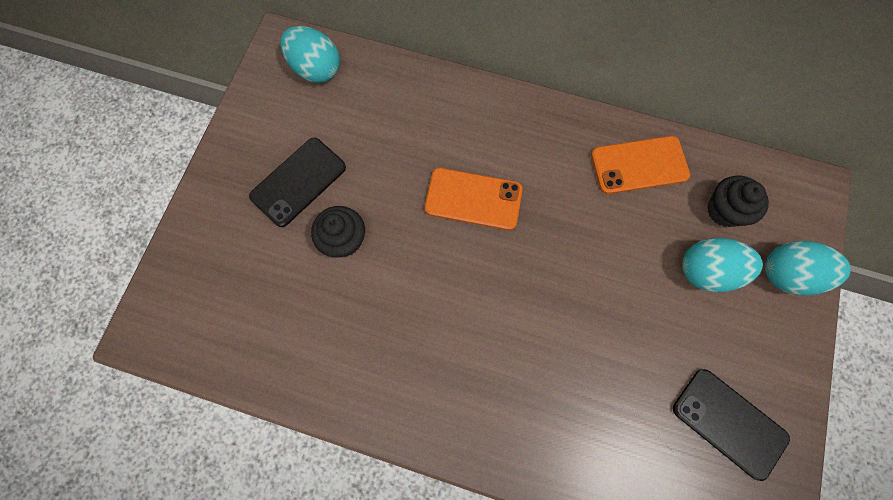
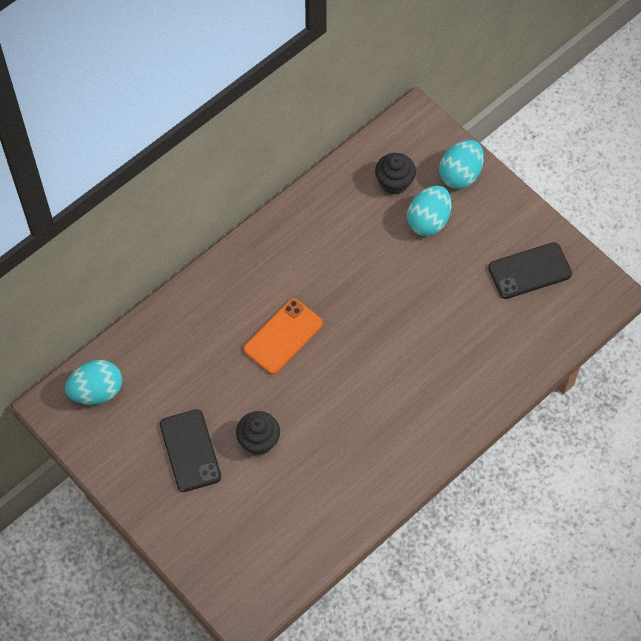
camera: 60 degrees left, 10 degrees down
orange phone [591,136,690,194] -> none

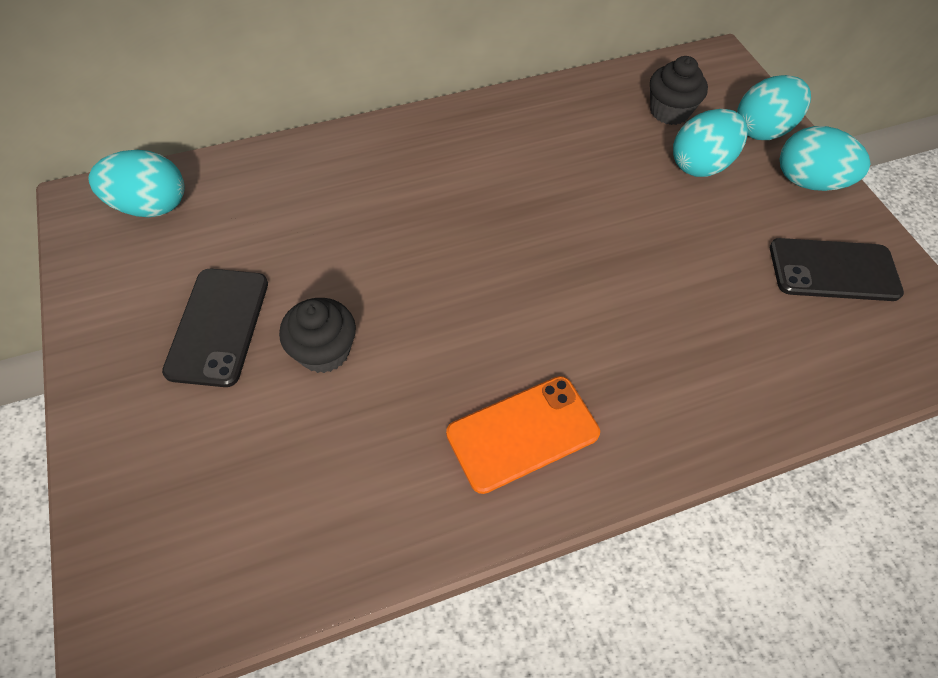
camera: 20 degrees right, 5 degrees down
orange phone [243,299,323,374] -> orange phone moved to [446,376,600,494]
none -> turquoise egg [780,126,870,191]

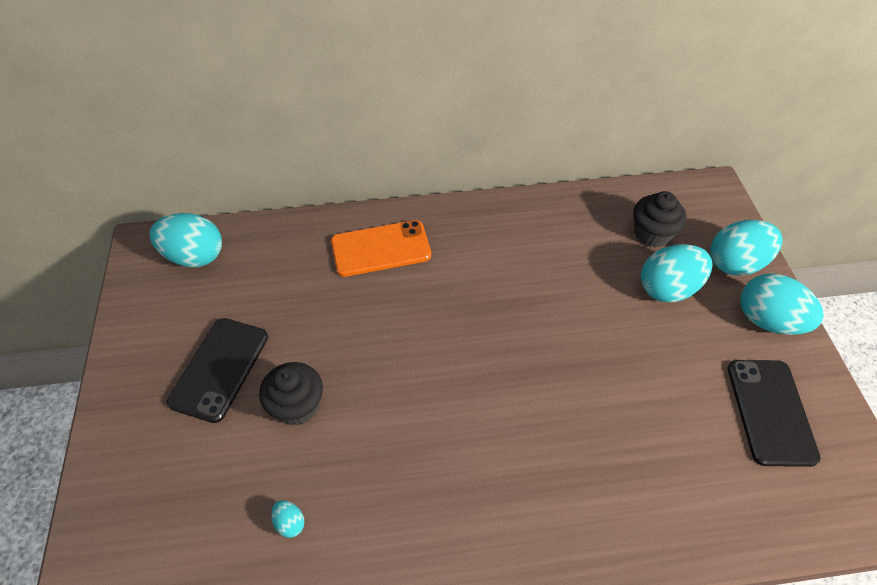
camera: 15 degrees right, 5 degrees down
orange phone [446,376,600,494] -> orange phone moved to [331,220,431,277]
black phone [770,238,904,301] -> black phone turned 75 degrees clockwise [728,360,821,467]
none -> turquoise egg [271,500,304,538]

